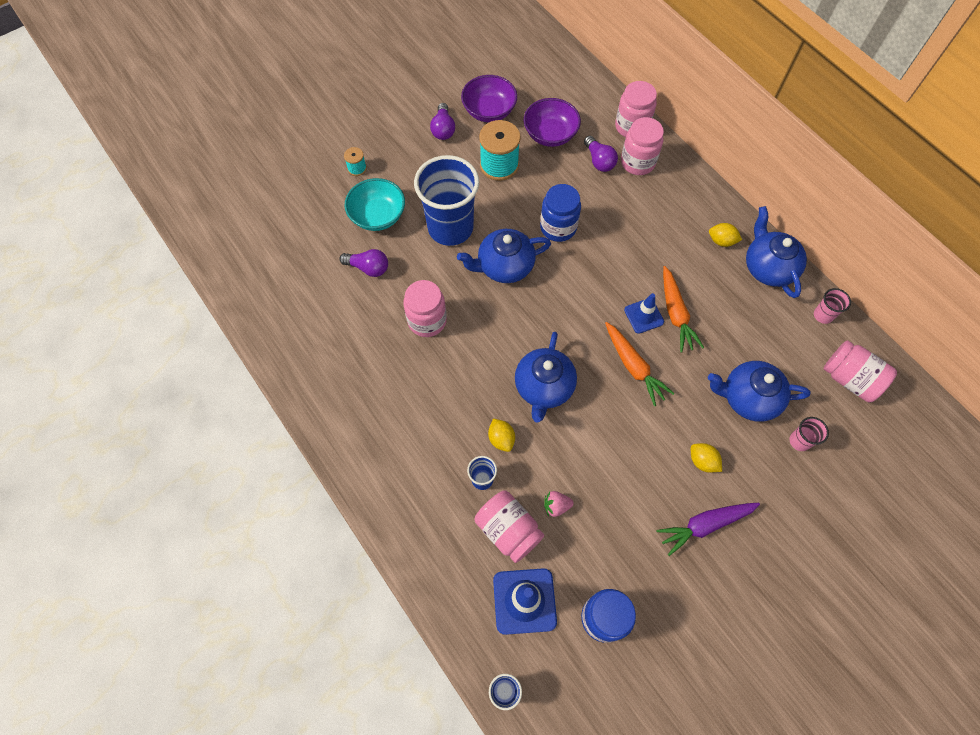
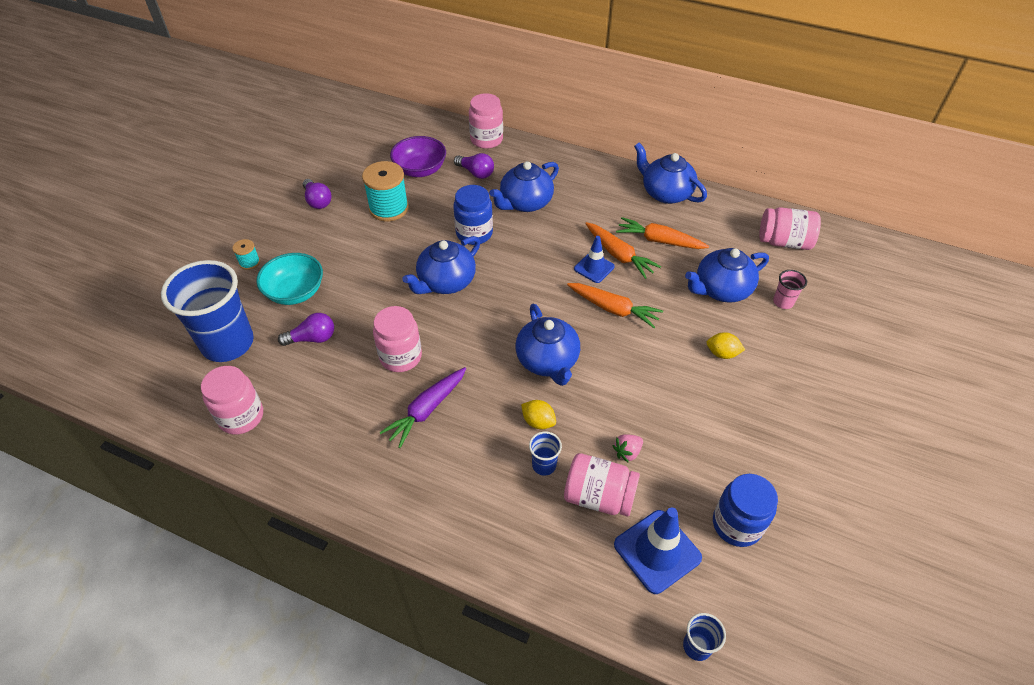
camera: 30 degrees left, 15 degrees down
blue cup [414,155,479,246] -> blue cup moved to [161,260,254,362]
purple bowl [461,75,517,122] -> none
pink jar [621,117,664,175] -> pink jar moved to [201,366,263,435]
purple carrot [656,503,760,556] -> purple carrot moved to [379,367,466,448]
yellow lemon [709,223,742,247] -> none
pink cup [814,288,851,324] -> none
none -> blue teapot [489,161,559,212]
none -> orange carrot [616,217,709,249]

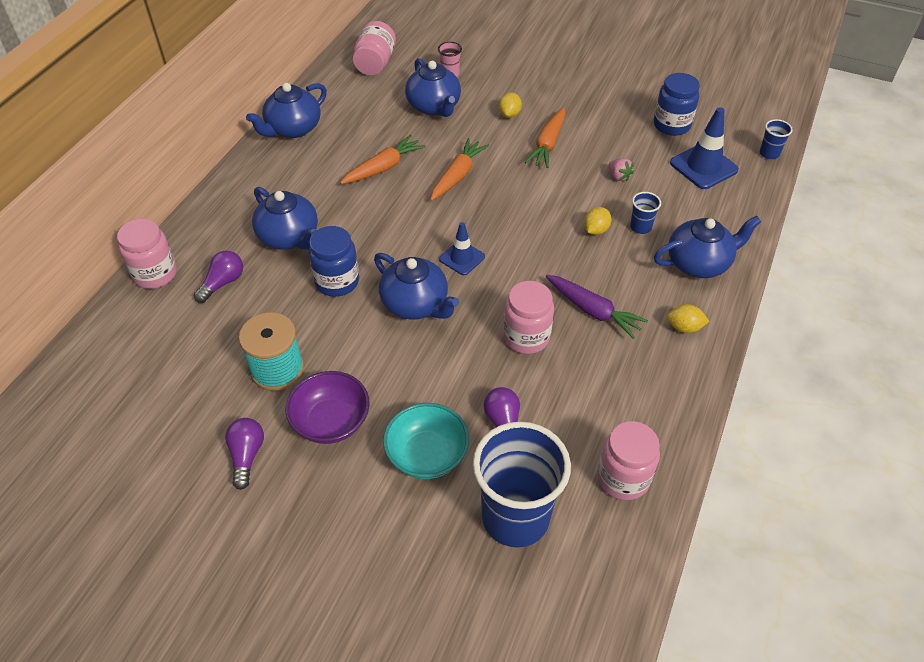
camera: 90 degrees left, 0 degrees up
turquoise spool [232,239,260,270] -> none
purple light bulb [303,179,331,209] -> purple light bulb turned 60 degrees counterclockwise [225,418,264,490]
purple bowl [390,136,446,177] -> purple bowl moved to [285,371,369,444]
blue teapot [515,304,580,386] -> blue teapot moved to [654,216,761,278]
pink jar [564,453,640,517] -> none
blue traffic cone [574,236,615,283] -> blue traffic cone moved to [439,222,485,275]
orange carrot [616,217,709,249] -> orange carrot moved to [525,107,565,168]
none -> yellow lemon [667,304,709,333]

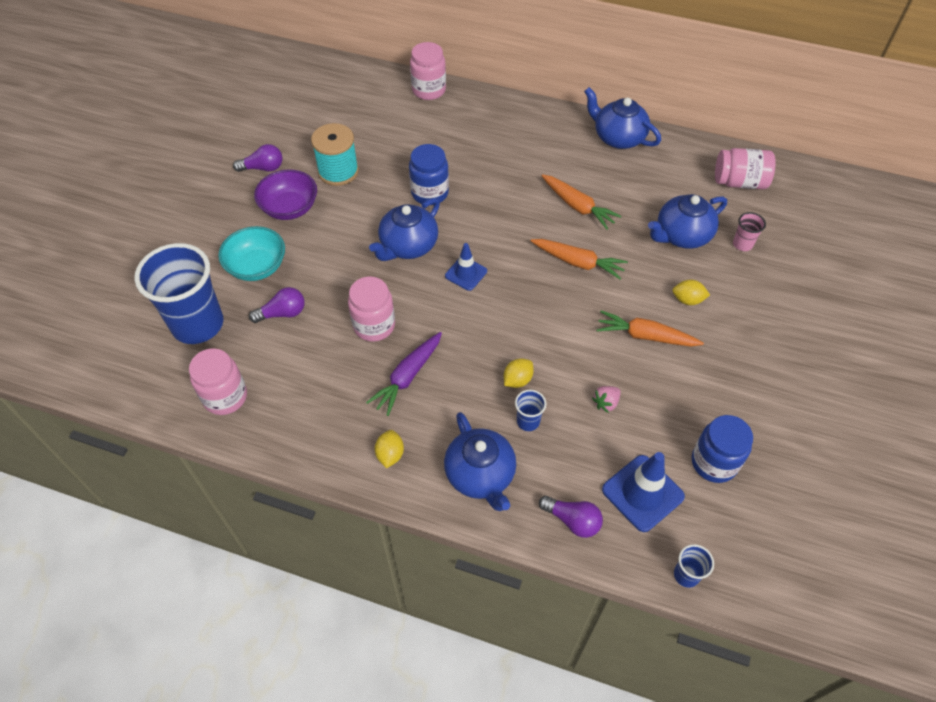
camera: 85 degrees right, 5 degrees up
purple light bulb [194,251,243,303] -> purple light bulb moved to [539,496,603,538]
blue teapot [252,187,318,250] -> none
yellow lemon [584,207,612,235] -> yellow lemon turned 75 degrees counterclockwise [504,358,534,388]

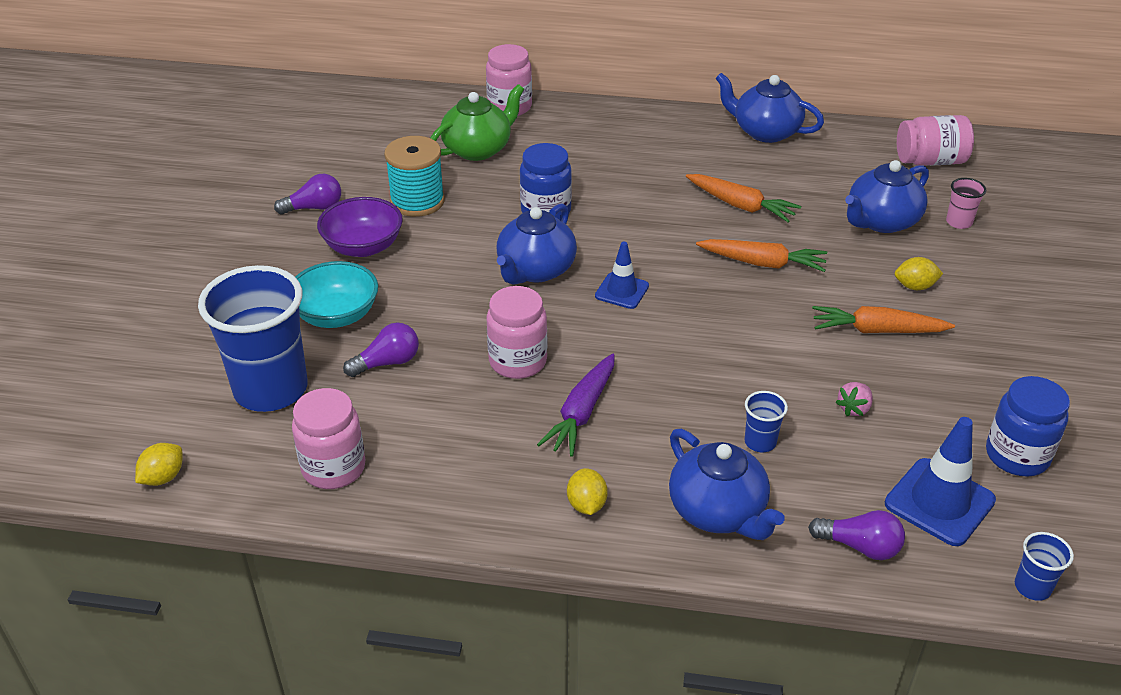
camera: 10 degrees left, 15 degrees down
yellow lemon [504,358,534,388] -> yellow lemon moved to [135,443,182,486]
none -> green teapot [430,84,524,161]

